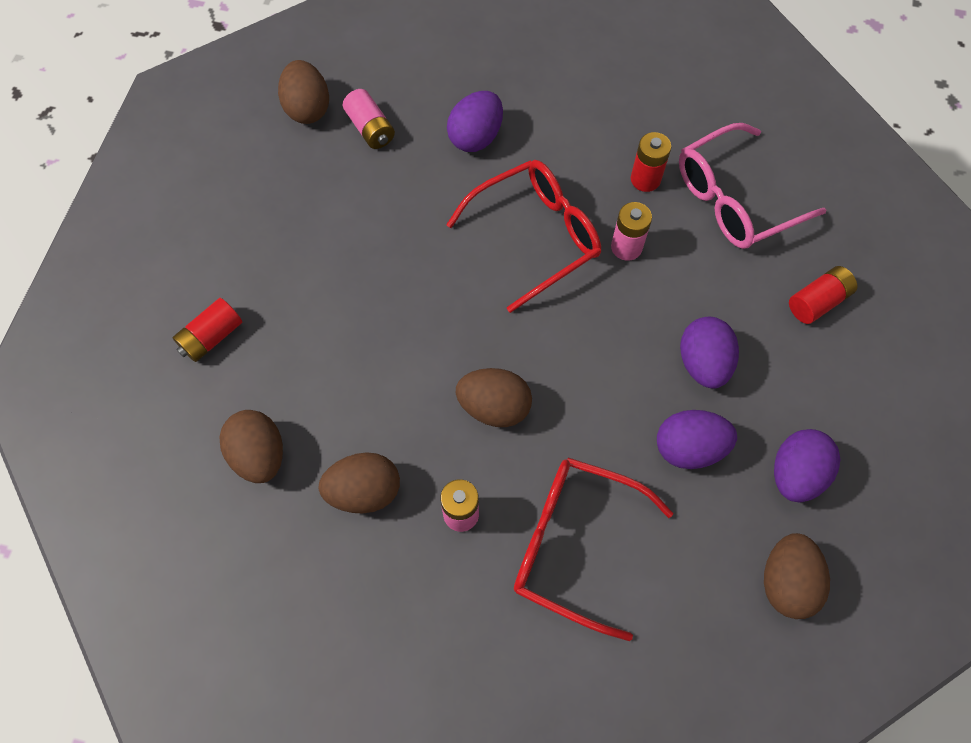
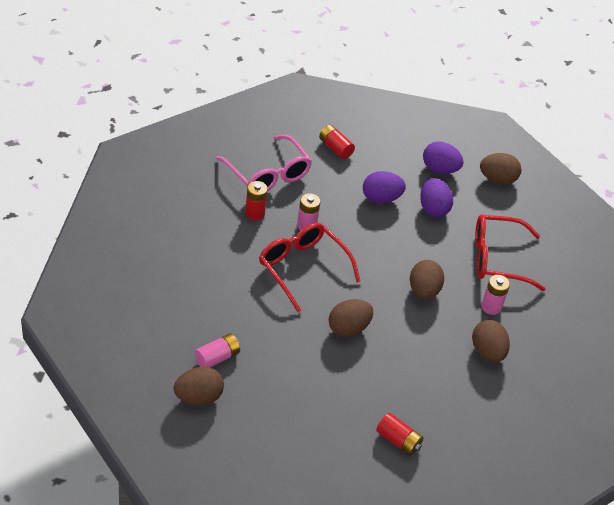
camera: 100 degrees left, 20 degrees down
brown egg [219,410,283,483] -> brown egg moved to [329,299,373,337]
purple egg [447,91,503,152] -> none
red glasses [514,457,674,641] -> red glasses turned 75 degrees clockwise [475,214,546,291]

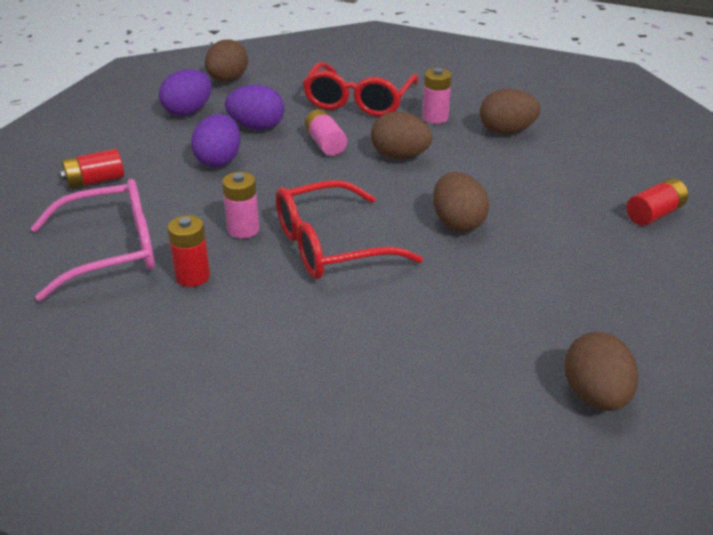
camera: 70 degrees left, 10 degrees down
pink battery [194,333,240,367] -> pink battery moved to [305,109,347,156]

